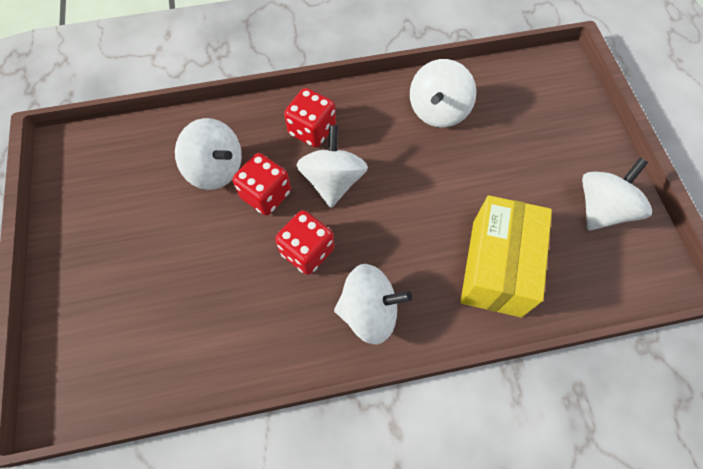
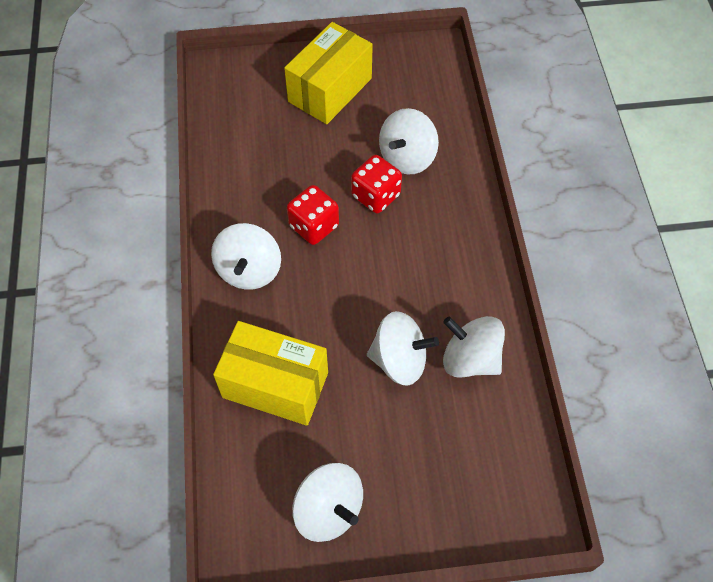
camera: 95 degrees right, 5 degrees down
red dice [284,88,336,147] -> none
white spinning top [296,125,368,208] -> white spinning top moved to [367,311,439,386]
none -> yellow box [284,22,373,124]

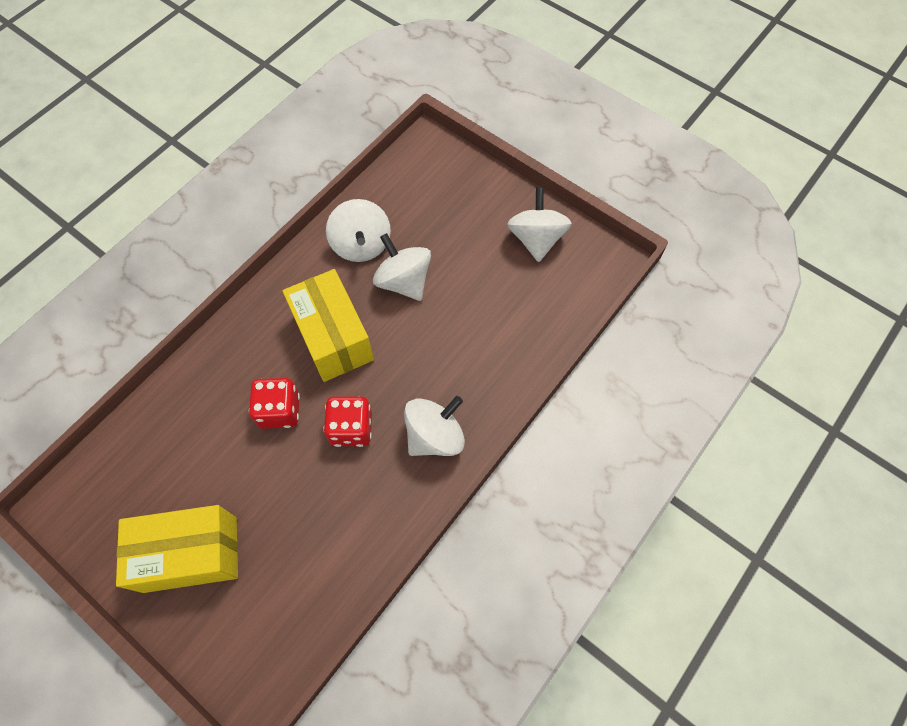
camera: 135 degrees left, 5 degrees up
yellow box [213,321,328,426] -> yellow box moved to [283,269,374,382]
white spinning top [379,108,439,174] -> none

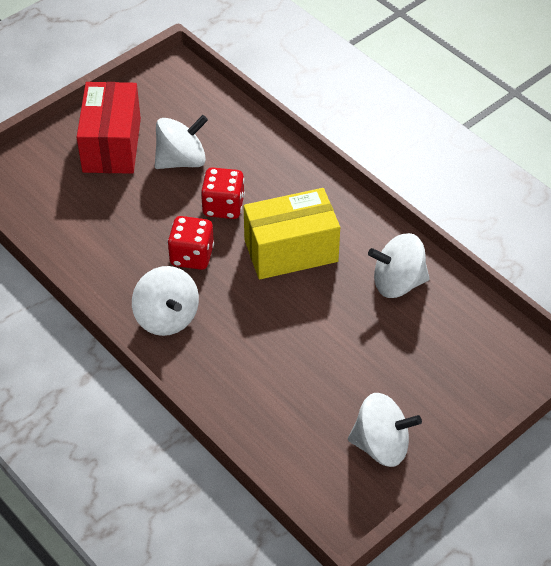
camera: 100 degrees right, 15 degrees down
yellow box [116,505,238,593] -> red box [77,82,141,174]
white spinning top [373,233,431,301] -> white spinning top moved to [155,115,208,169]

